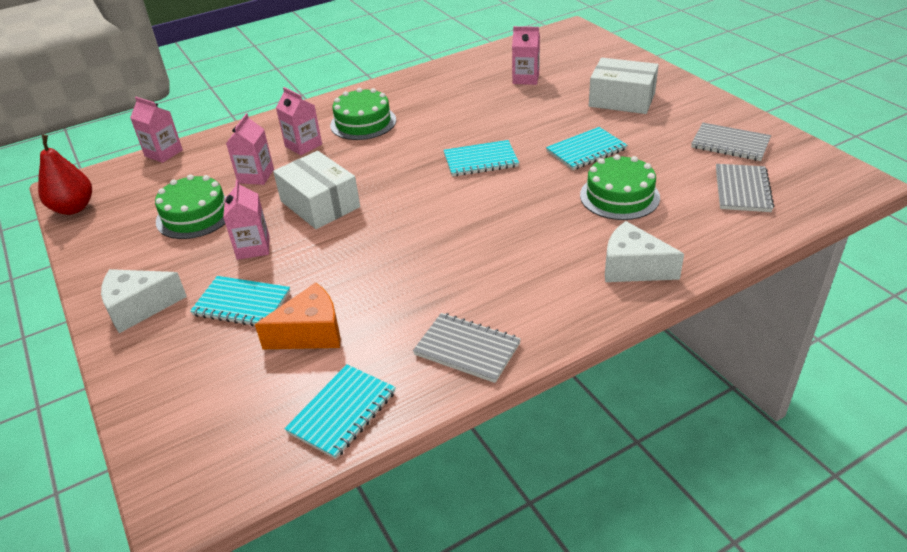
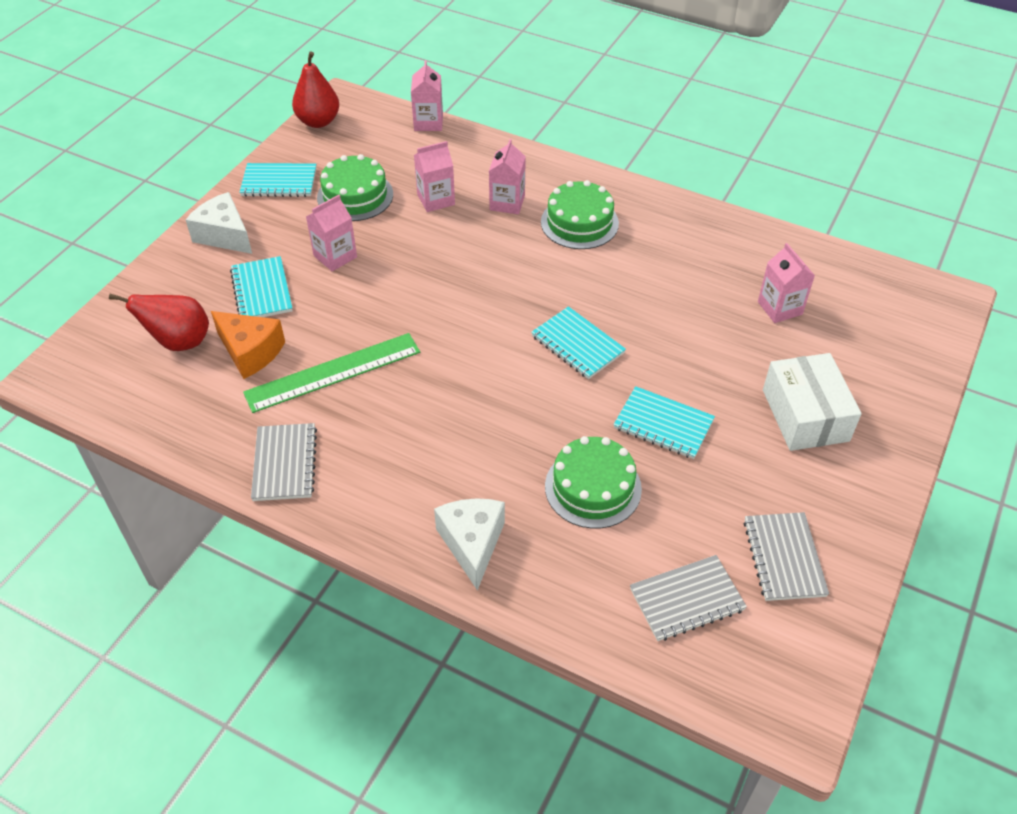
camera: 55 degrees right, 10 degrees up
white box [273,151,360,229] -> none
turquoise notebook [284,364,396,459] -> turquoise notebook moved to [239,163,317,197]
none -> red pear [109,294,209,351]
none -> green ruler [243,333,420,413]

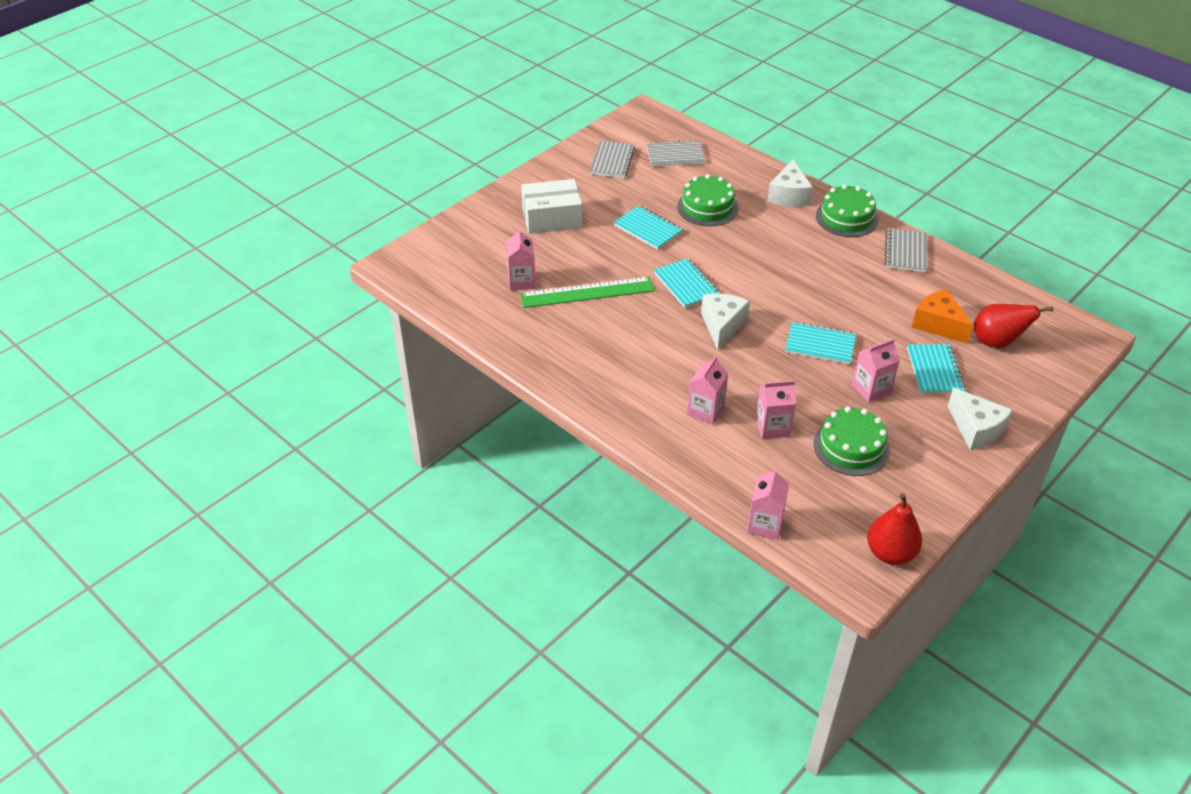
camera: 165 degrees left, 5 degrees down
turquoise notebook [239,163,317,197] -> turquoise notebook moved to [785,322,856,365]
green ruler [243,333,420,413] -> green ruler moved to [520,277,655,308]
green cake [541,180,619,249] -> green cake moved to [816,184,878,237]
white box [763,353,862,451] -> white box turned 75 degrees clockwise [521,179,582,234]
none -> white cheese [701,293,750,350]

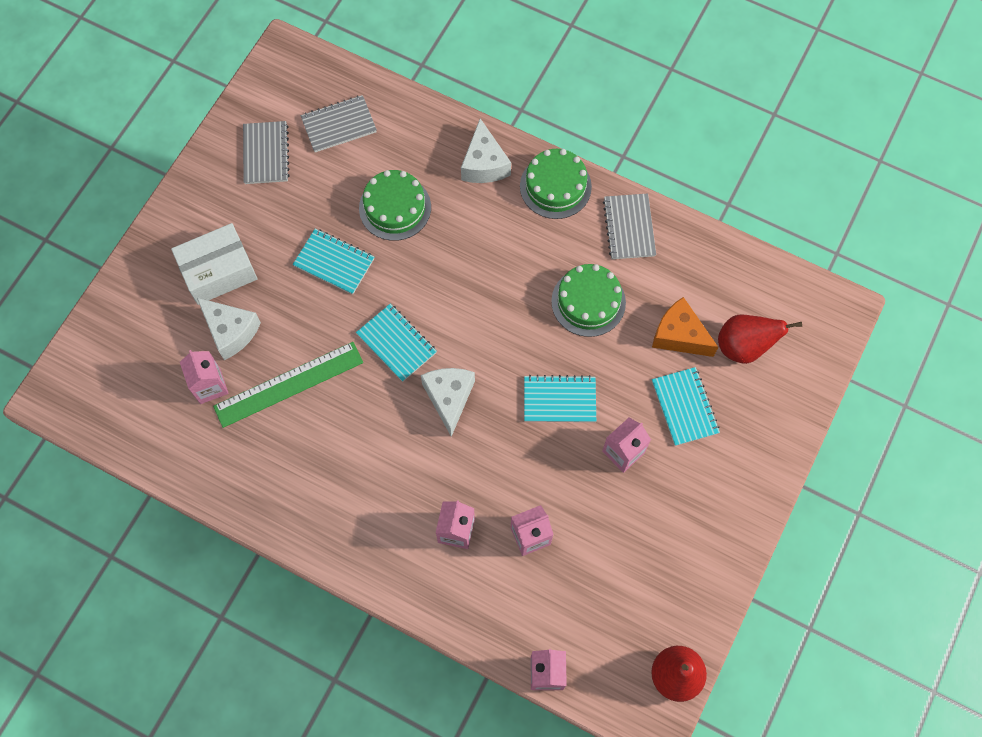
camera: 15 degrees left, 25 degrees up
green cake [813,407,890,476] -> green cake moved to [551,264,626,337]
white cheese [948,387,1013,450] -> white cheese moved to [197,298,261,360]

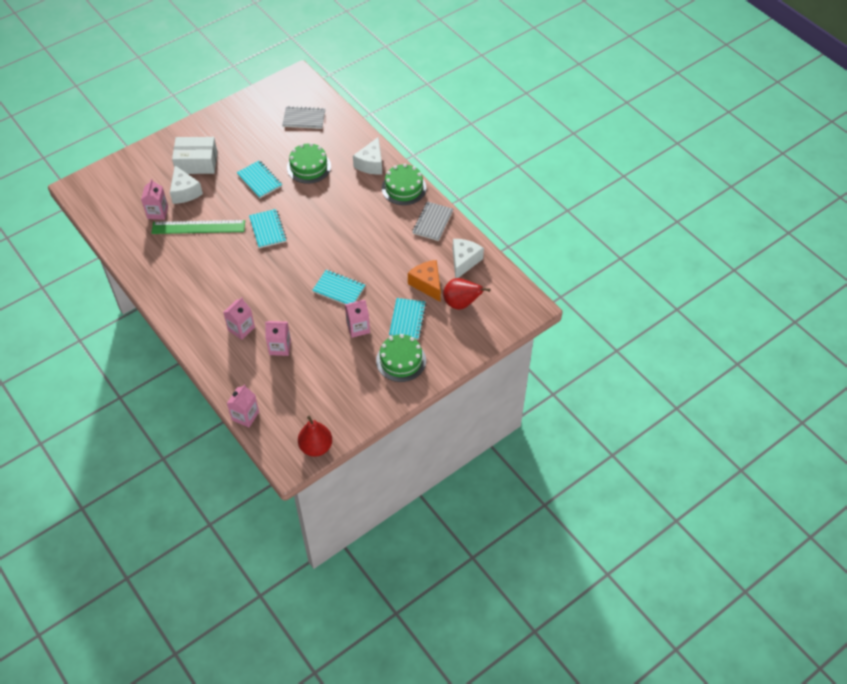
camera: 25 degrees right, 15 degrees down
grey notebook [243,121,290,184] -> none
white cheese [421,368,475,437] -> white cheese moved to [453,239,484,278]
green cake [551,264,626,337] -> green cake moved to [376,334,426,382]

